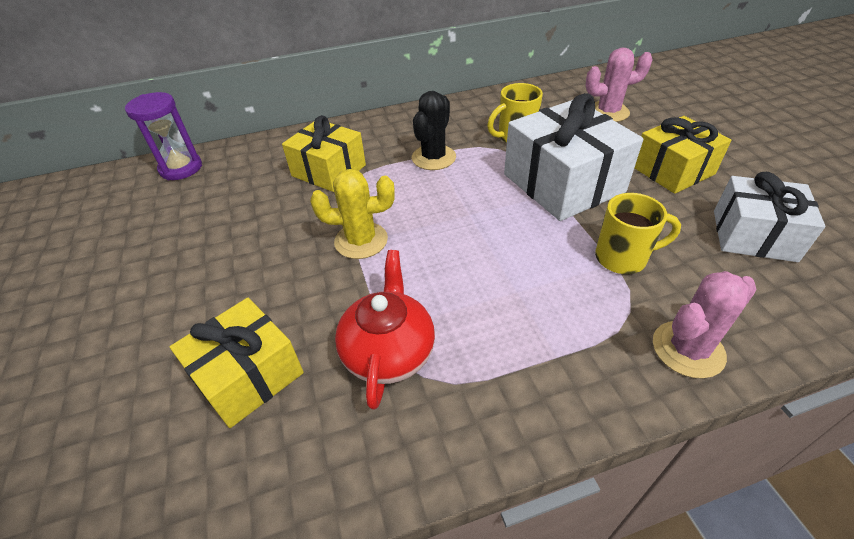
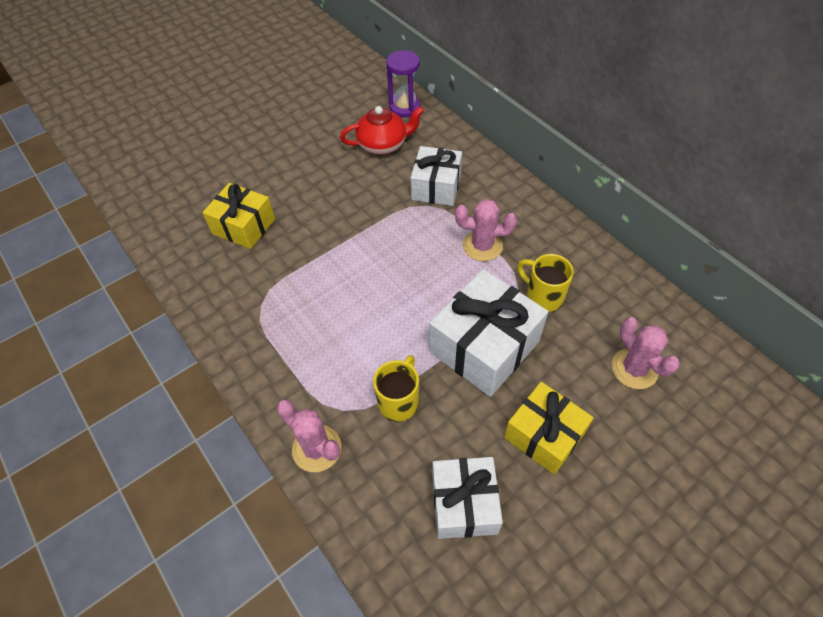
camera: 70 degrees right, 10 degrees up
yellow gift [282,115,366,192] -> white gift [410,146,462,206]
yellow cactus [310,169,395,259] -> none
red teapot [335,250,435,410] -> red teapot moved to [340,106,424,155]
black cactus [412,91,456,170] -> pink cactus [455,199,517,261]
yellow mug [595,193,681,274] -> yellow mug turned 135 degrees counterclockwise [373,355,419,421]

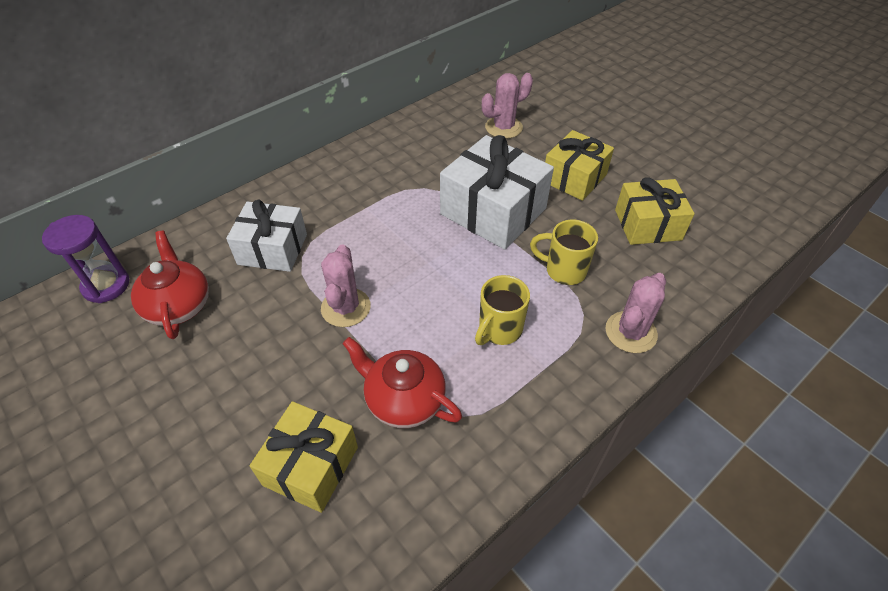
camera: 95 degrees left, 5 degrees down
white gift [432,457,503,539] -> yellow gift [615,177,695,245]
pink cactus [455,199,517,261] -> pink cactus moved to [321,245,371,327]
yellow mug [517,254,574,312] -> yellow mug moved to [475,275,530,345]
none -> red teapot [342,337,462,428]

